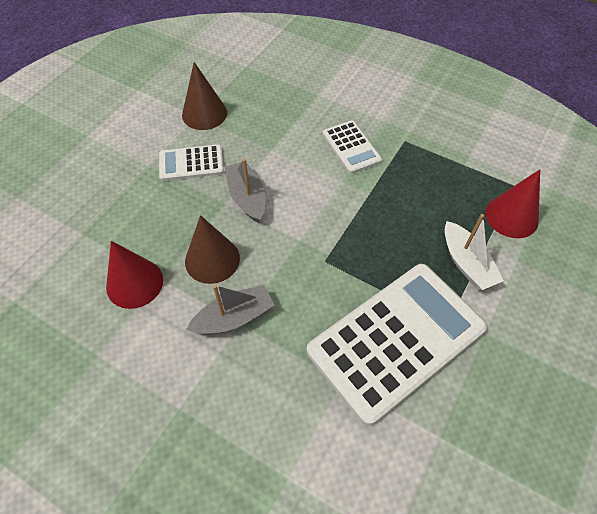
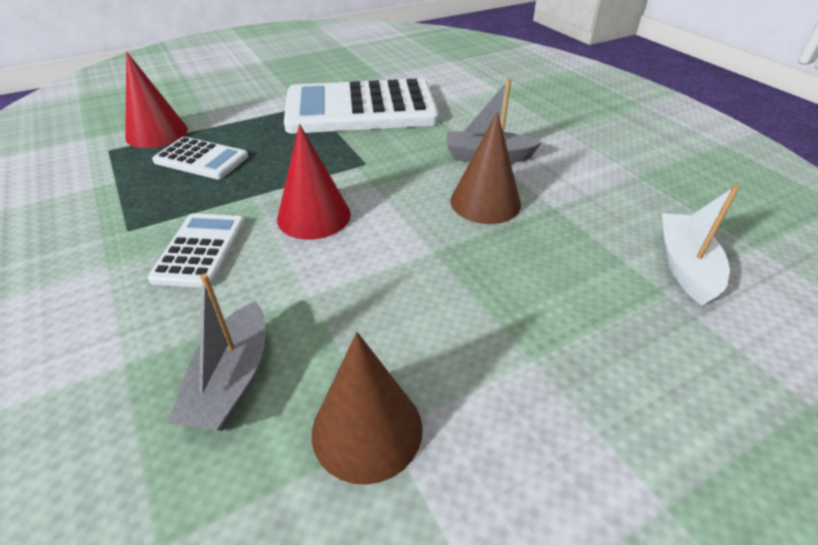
camera: 150 degrees left, 15 degrees down
red cone [106,241,163,309] -> red cone moved to [277,124,351,240]
white calculator [159,144,224,181] -> white calculator moved to [152,137,248,179]
grey boat [225,158,266,223] -> grey boat moved to [168,274,265,431]
white boat [445,214,504,290] -> white boat moved to [662,185,740,305]

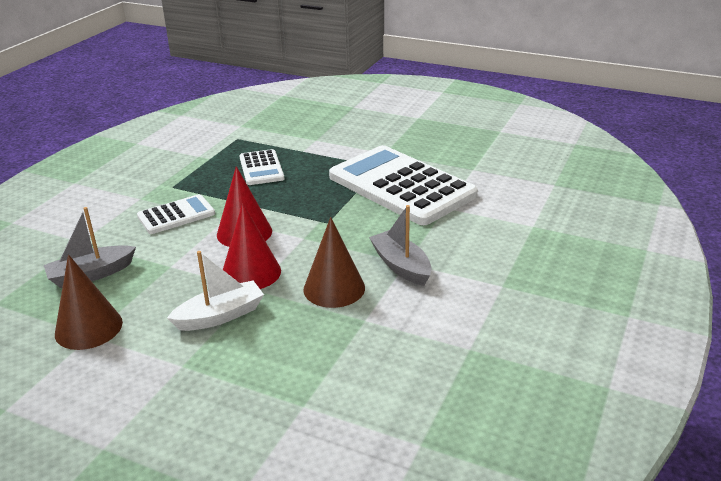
camera: 55 degrees right, 10 degrees down
red cone [125,52,188,148] -> red cone moved to [223,203,281,289]
white boat [662,185,740,305] -> white boat moved to [167,251,264,331]

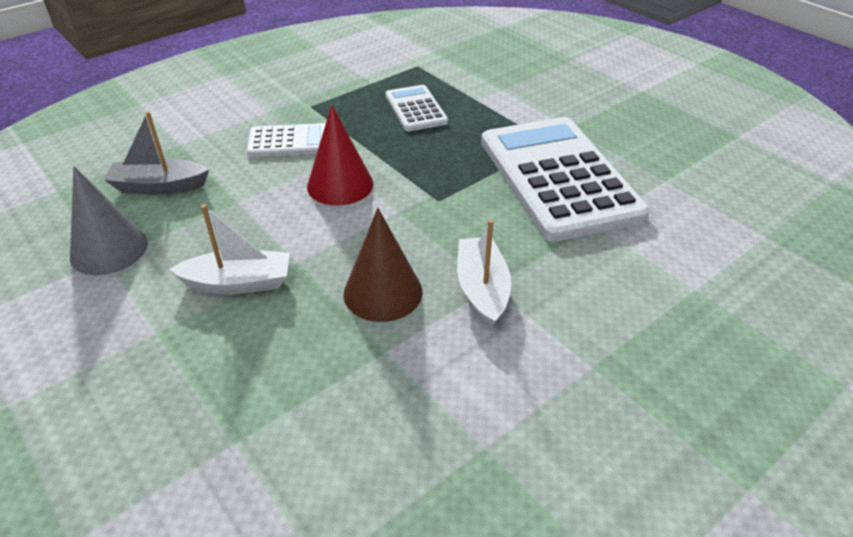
camera: 25 degrees right, 10 degrees up
brown cone [55,254,123,350] -> grey cone [70,166,148,275]
red cone [223,203,281,289] -> none
white calculator [239,149,284,185] -> white calculator turned 150 degrees clockwise [385,85,448,131]
grey boat [369,205,432,286] -> white boat [457,220,511,328]

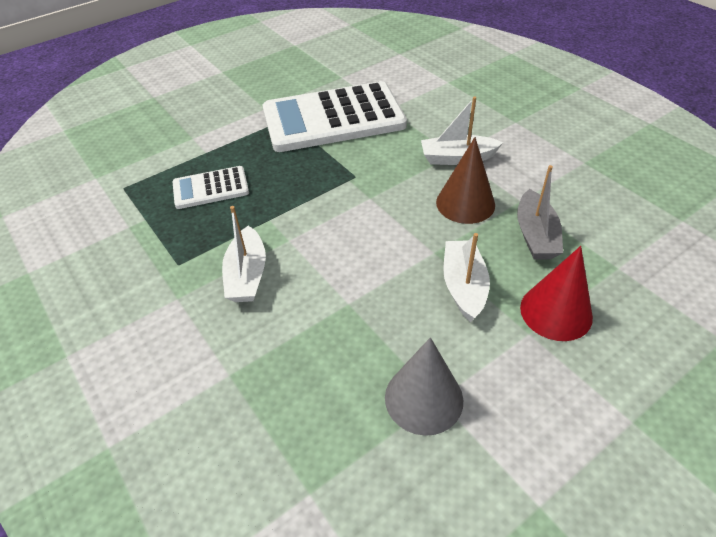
camera: 85 degrees left, 5 degrees up
grey boat [104,111,209,195] -> grey boat moved to [517,165,563,260]
white calculator [247,123,326,157] -> white boat [222,206,266,302]
red cone [307,105,373,205] -> red cone moved to [520,246,593,341]

